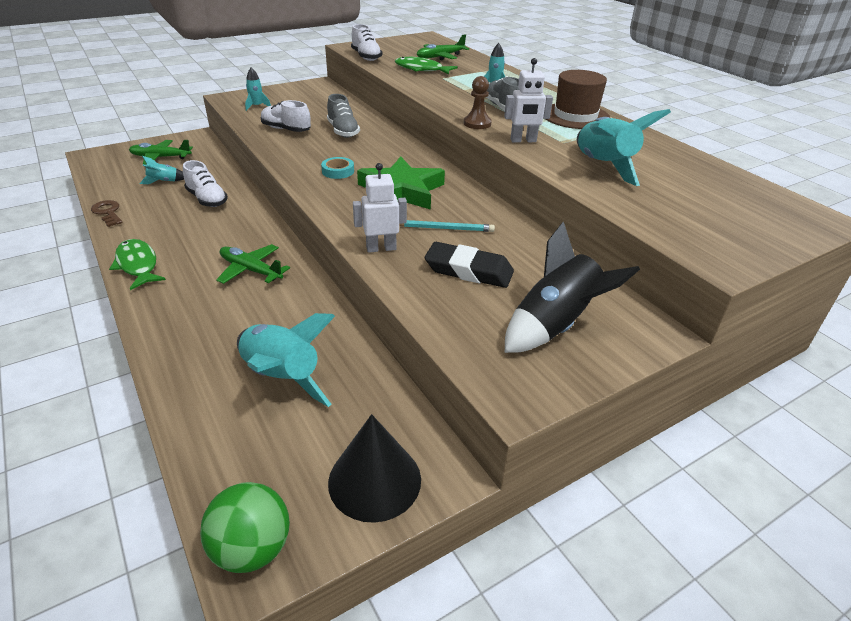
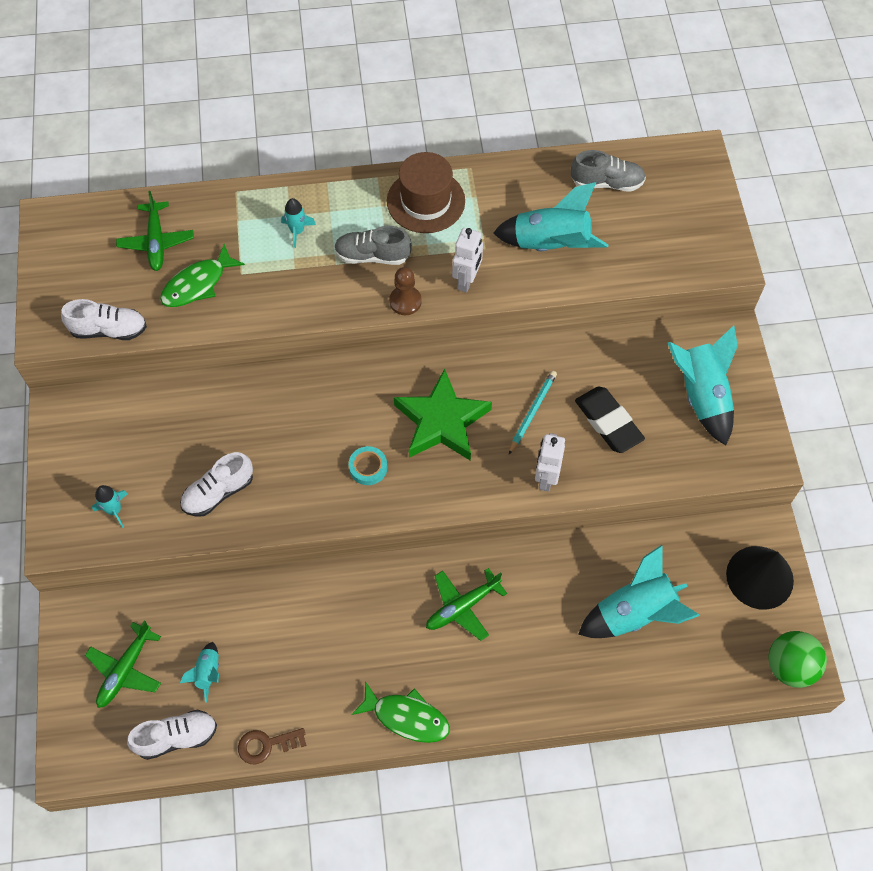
camera: 65 degrees left, 25 degrees up
green fish [109,239,166,290] -> green fish turned 150 degrees counterclockwise [351,681,450,743]
white shoe [183,160,228,207] -> white shoe moved to [127,709,217,760]
grey shoe [327,94,360,138] -> grey shoe moved to [571,150,646,192]
black eraser [425,242,514,288] -> black eraser turned 75 degrees counterclockwise [575,387,645,453]
black rocket [505,222,640,353] -> turquoise rocket [668,325,738,445]

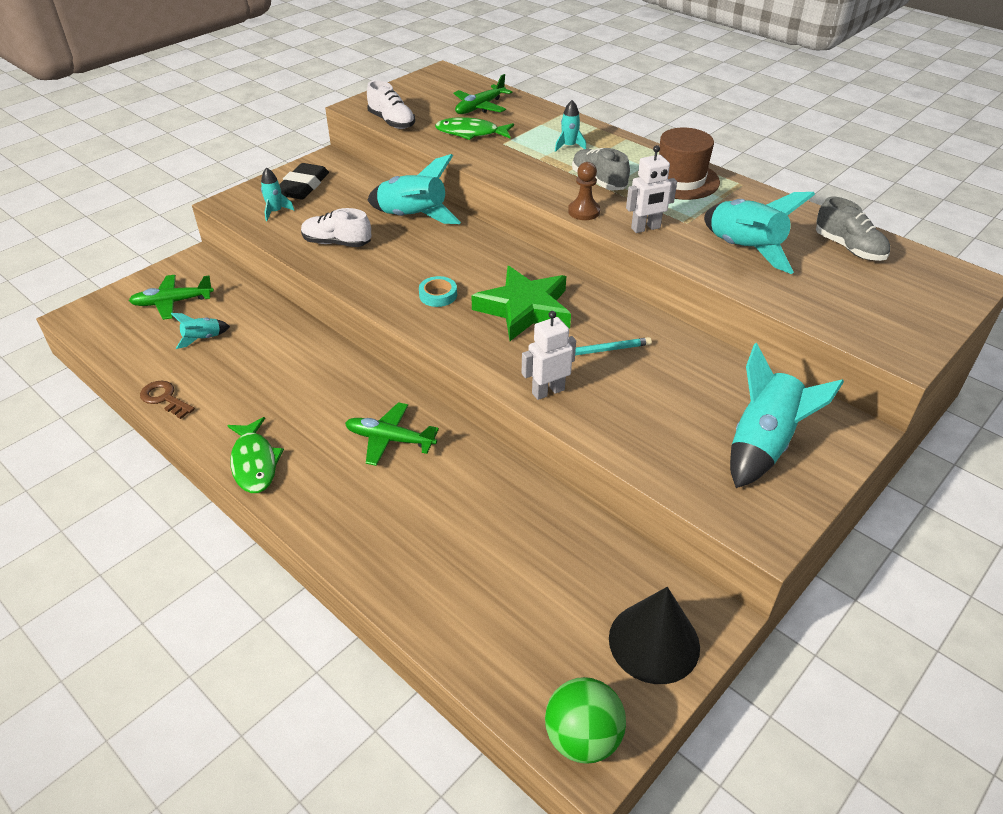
camera: 50 degrees right, 20 degrees down
white shoe [127,709,217,760] -> none
black eraser [575,387,645,453] -> black eraser moved to [279,163,329,200]
turquoise rocket [578,545,700,638] -> turquoise rocket moved to [368,154,461,224]

